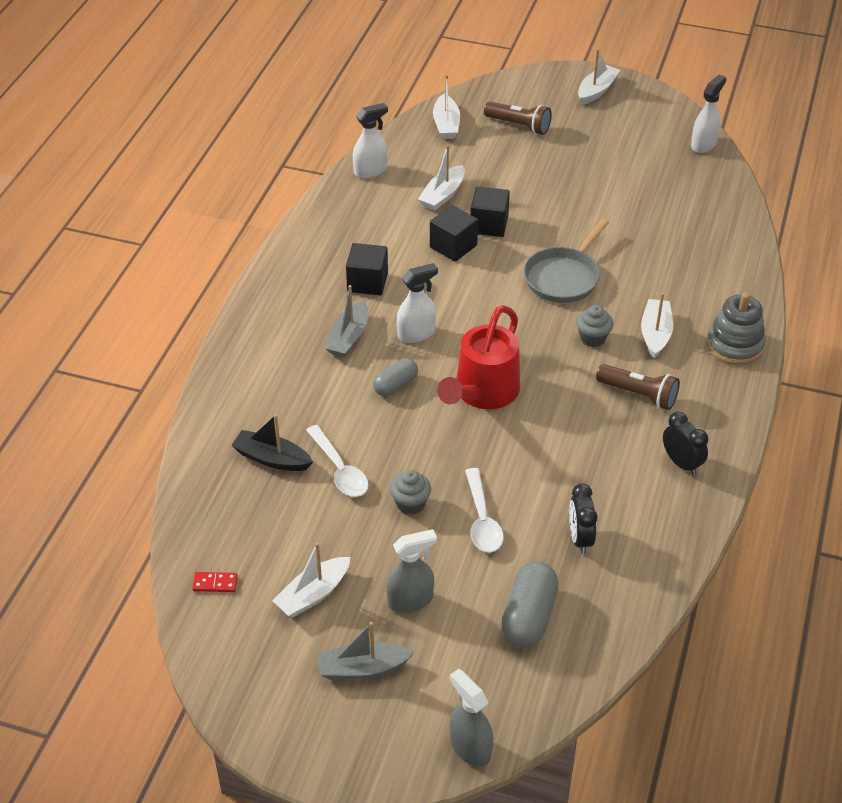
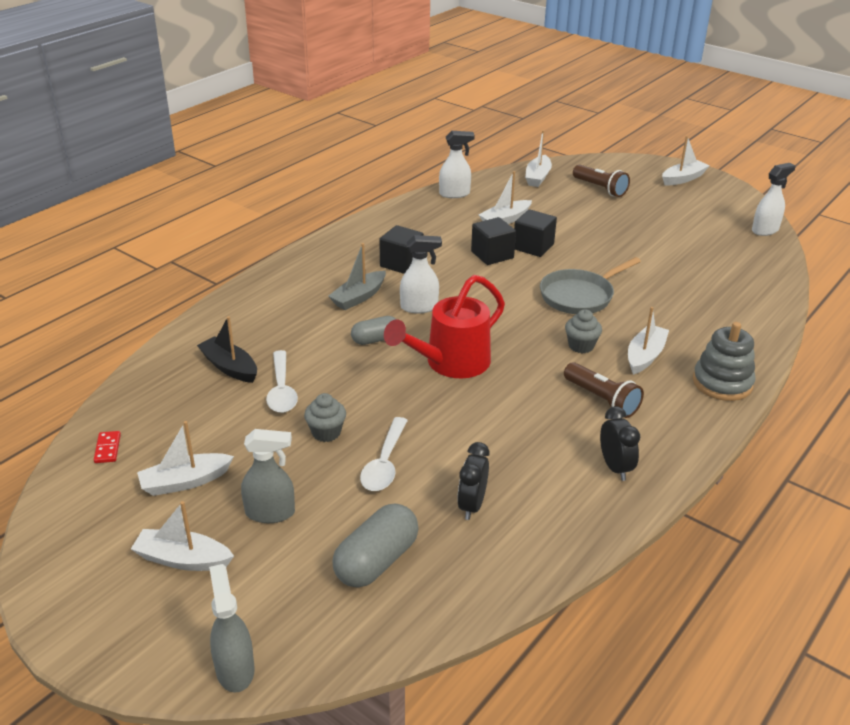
camera: 20 degrees right, 10 degrees down
red domino [192,572,238,592] -> red domino turned 60 degrees clockwise [94,431,121,463]
grey boat [317,622,415,680] -> white boat [131,501,234,571]

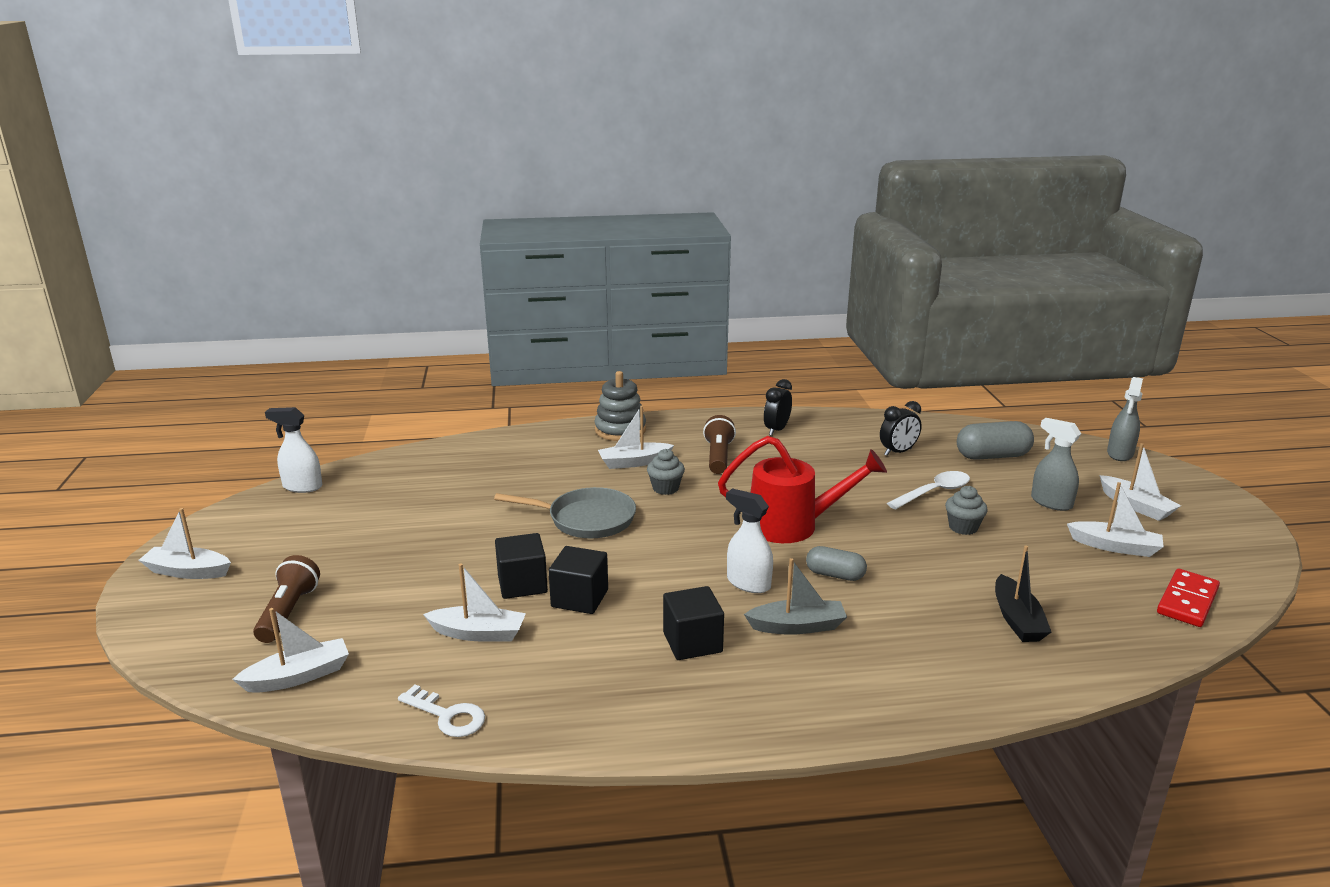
camera: 135 degrees left, 10 degrees down
red domino [94,431,121,463] -> red domino [1157,569,1220,627], size x1.82
white spoon [266,350,298,413] -> none
white spray bottle [439,131,475,198] -> white key [398,684,485,737]

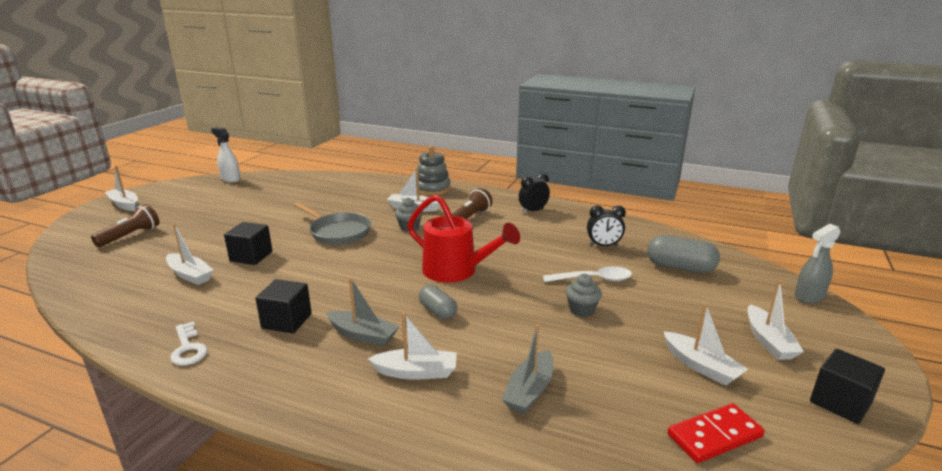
camera: 30 degrees right, 0 degrees up
white boat [232,608,349,693] -> white boat moved to [367,313,457,380]
white key [398,684,485,737] -> white key moved to [170,321,208,366]
black cube [549,546,608,614] -> black cube moved to [810,349,885,424]
white spray bottle [726,488,773,593] -> none
black boat [995,546,1051,642] -> grey boat [502,324,554,414]
grey spray bottle [1031,418,1082,511] -> none

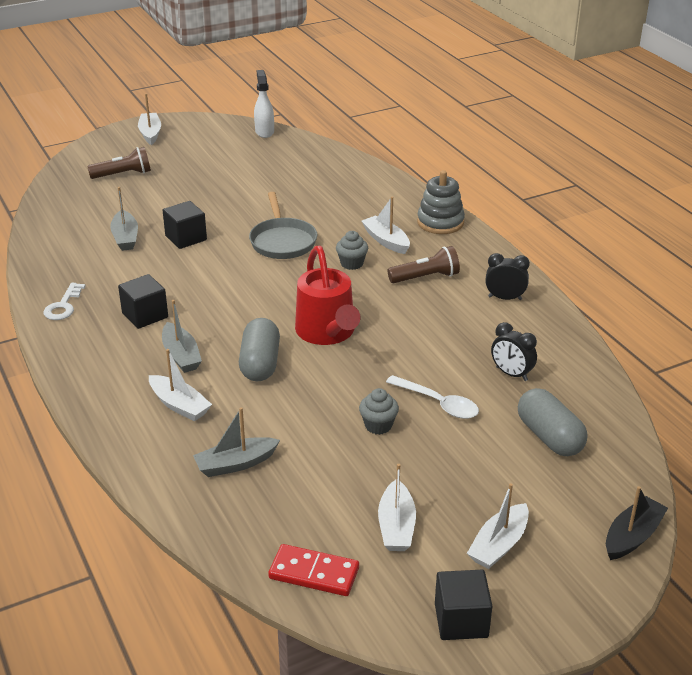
camera: 40 degrees right, 10 degrees up
white boat [166,224,214,285] -> grey boat [110,187,138,251]
grey capsule [419,285,457,319] -> grey capsule [239,318,280,381], size x1.58
grey spray bottle [794,224,840,303] -> black boat [606,486,668,560]

